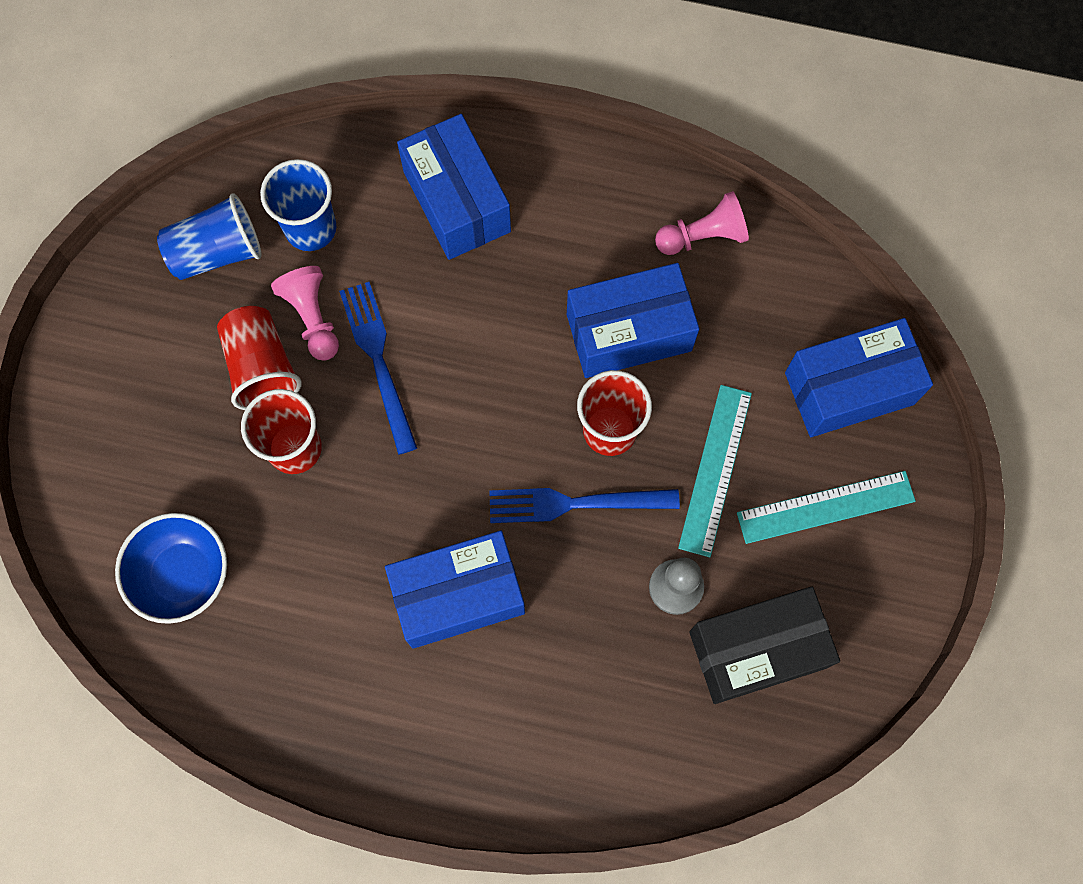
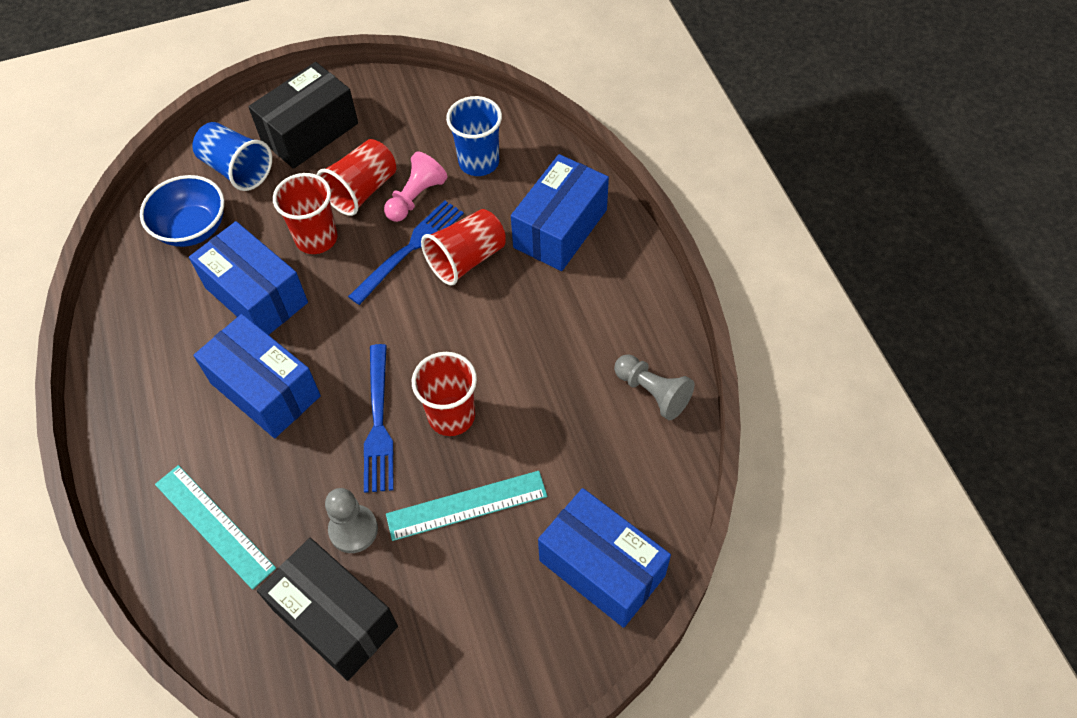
camera: 60 degrees right, 15 degrees down
blue cup [157,193,262,280] -> blue cup moved to [193,122,272,191]
blue fork [489,488,680,523] -> blue fork turned 150 degrees counterclockwise [364,344,394,493]
blue box [567,263,699,378] -> blue box moved to [189,221,308,335]
pink pawn [655,191,749,255] -> grey pawn [614,354,695,420]
turquoise ruler [737,471,916,544] -> turquoise ruler moved to [155,465,276,590]
none -> black box [248,62,358,169]
none -> red cup [421,209,506,286]

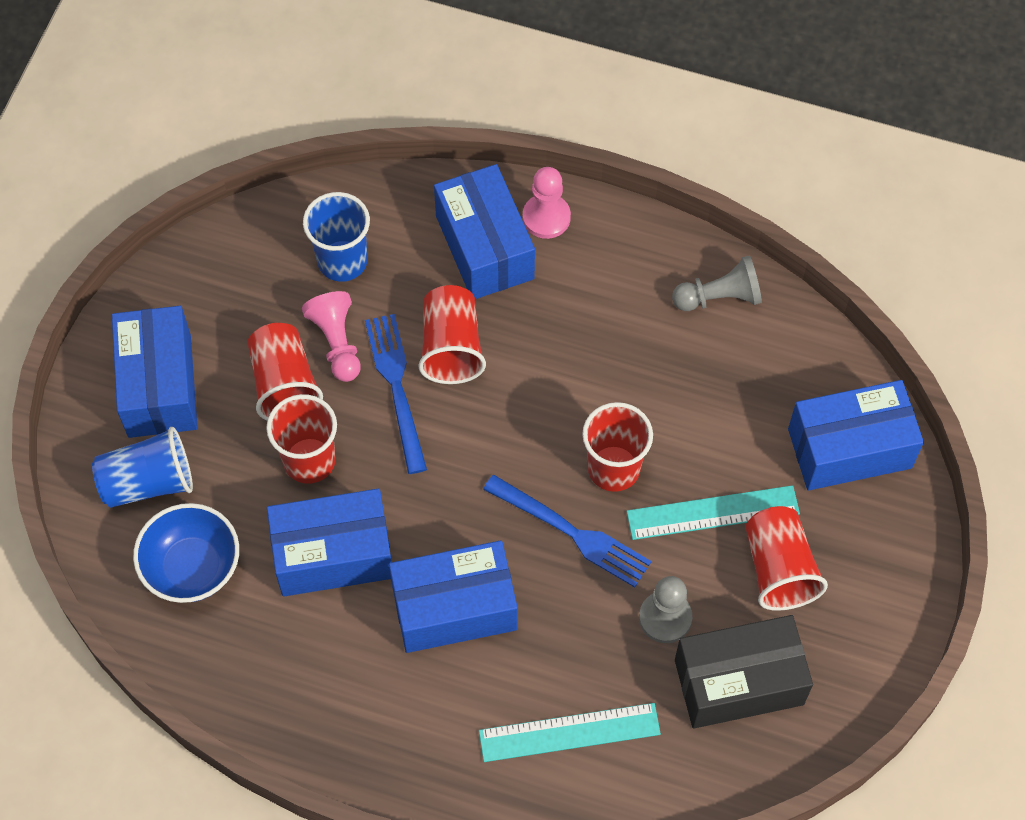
camera: 55 degrees left, 5 degrees up
black box [248,62,358,169] -> blue box [112,306,198,438]
turquoise ruler [386,471,547,541] -> turquoise ruler turned 60 degrees clockwise [627,485,800,540]
none -> pink pawn [523,167,571,239]
none -> red cup [745,506,828,611]

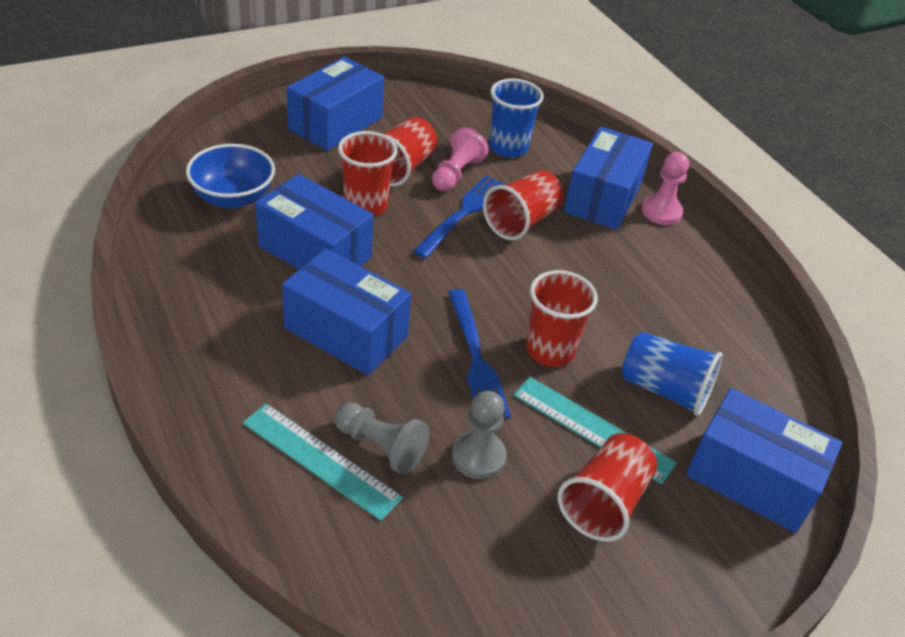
camera: 40 degrees right, 20 degrees down
blue cup [92,427,193,508] -> blue cup moved to [622,332,723,416]
grey pawn [672,255,762,311] -> grey pawn moved to [334,402,429,475]
black box [675,615,813,729] -> none

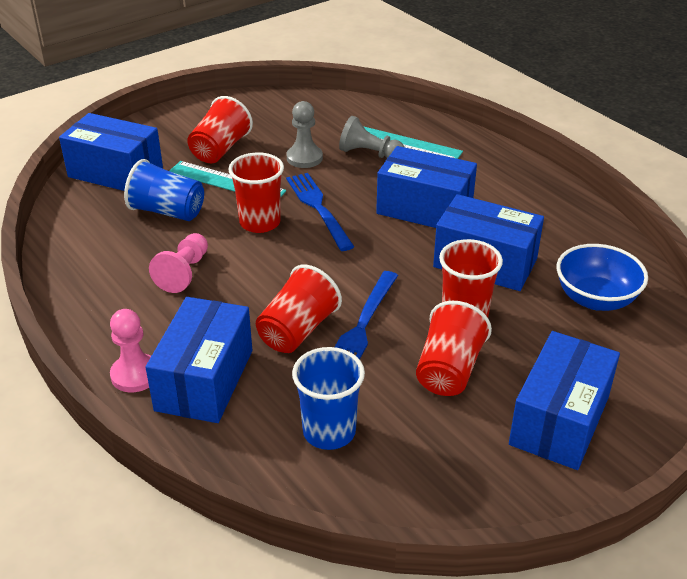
camera: 175 degrees right, 5 degrees down
pink pawn [432,127,489,191] -> pink pawn moved to [149,233,208,293]

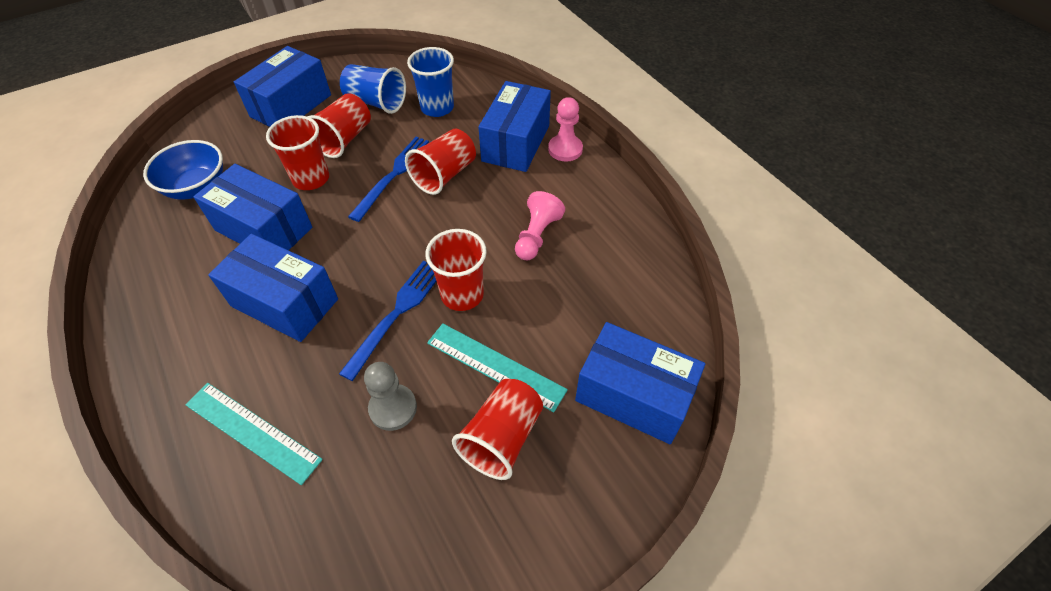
camera: 175 degrees left, 15 degrees up
blue cup [124,159,204,221] -> blue cup moved to [340,64,406,114]
blue fork [286,173,354,251] -> blue fork turned 135 degrees counterclockwise [339,261,436,381]
grey pawn [339,116,404,158] -> none

